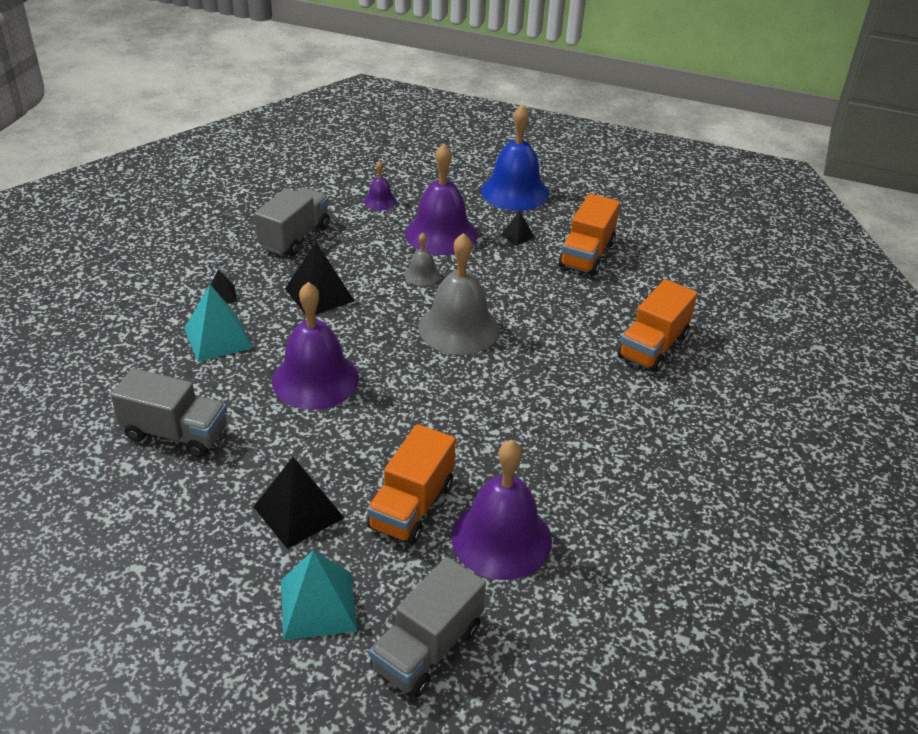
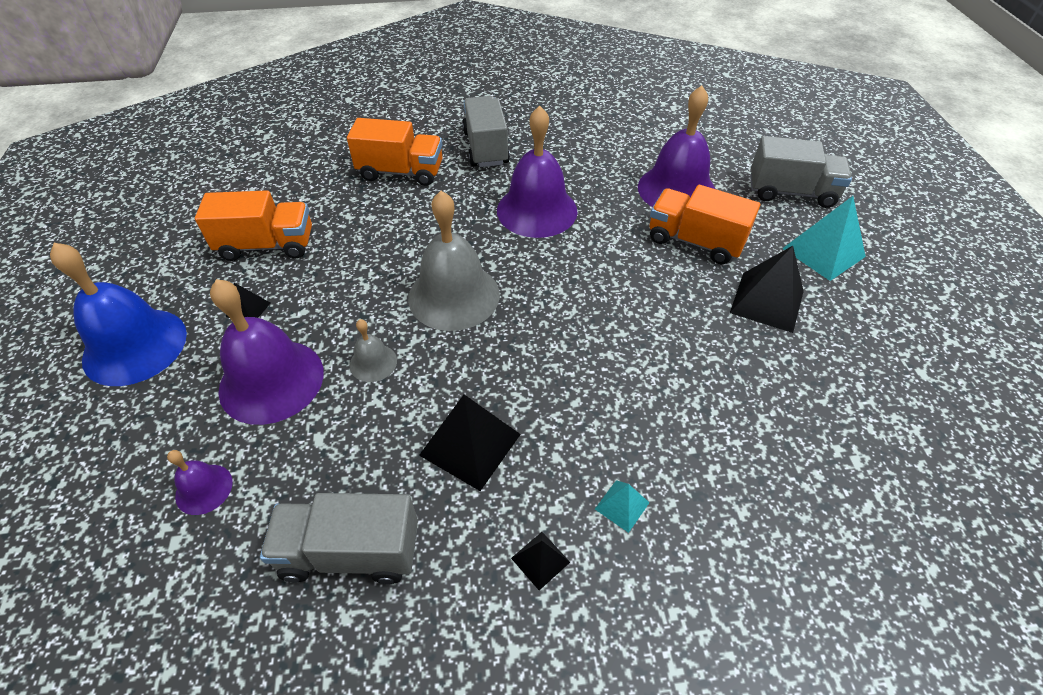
camera: 115 degrees left, 10 degrees up
grey truck [111,368,227,458] -> grey truck moved to [462,96,510,167]
turquoise pyramid [184,284,253,362] -> turquoise pyramid [595,480,650,533], size x0.51
purple bell [272,282,359,410] -> purple bell moved to [497,106,578,238]
orange truck [367,424,456,545] -> orange truck turned 150 degrees counterclockwise [650,185,760,264]

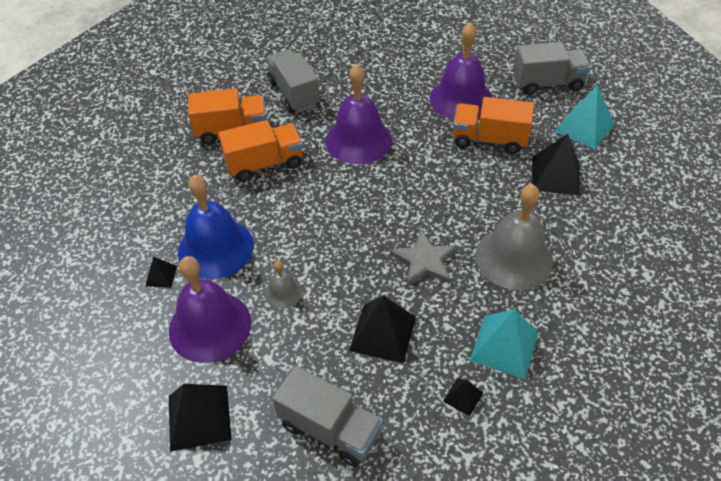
camera: 15 degrees left, 0 degrees up
blue bell [50,243,187,386] -> blue bell moved to [178,175,254,279]
purple bell [167,450,233,515] -> black pyramid [169,384,232,452]
orange truck [195,190,312,261] -> orange truck moved to [218,120,303,182]
grey truck [260,493,418,584] -> grey truck turned 135 degrees counterclockwise [272,366,383,467]
grey bell [408,191,500,331] -> grey bell moved to [476,184,553,290]
turquoise pyramid [595,480,650,533] -> turquoise pyramid [470,309,538,379], size x1.96
none -> grey star [390,230,458,286]

